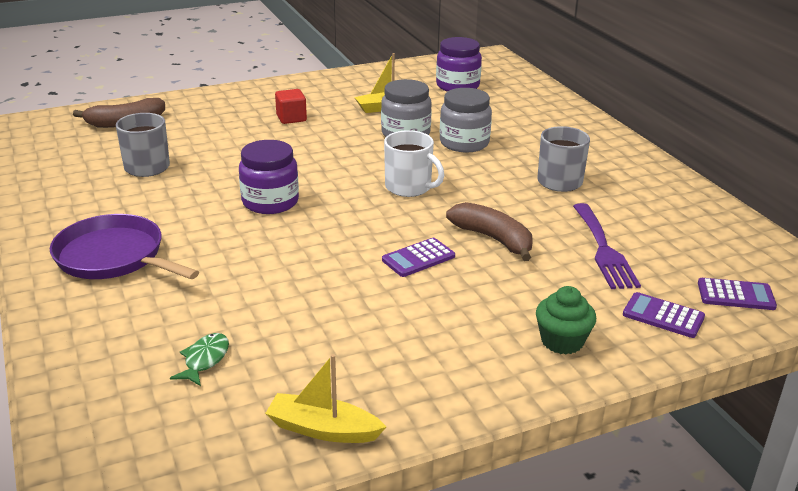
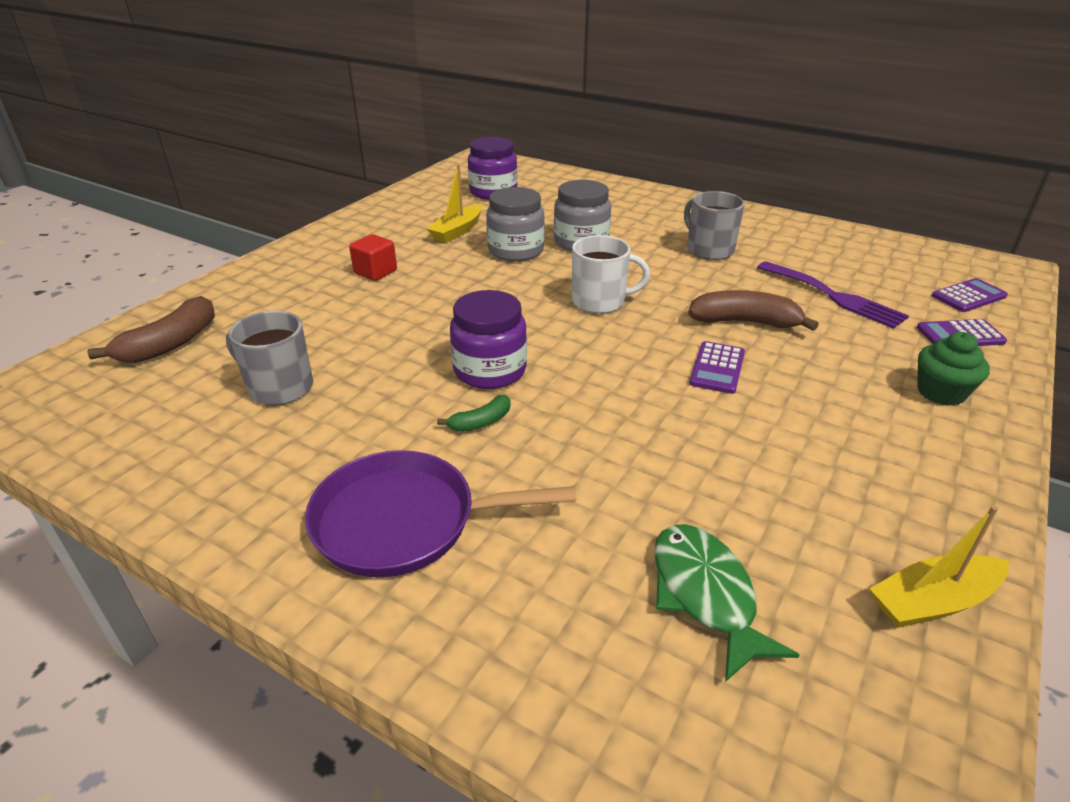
camera: 35 degrees left, 5 degrees up
green fish [170,333,229,386] -> green fish [654,524,799,682], size x1.63
none -> green banana [437,395,510,432]

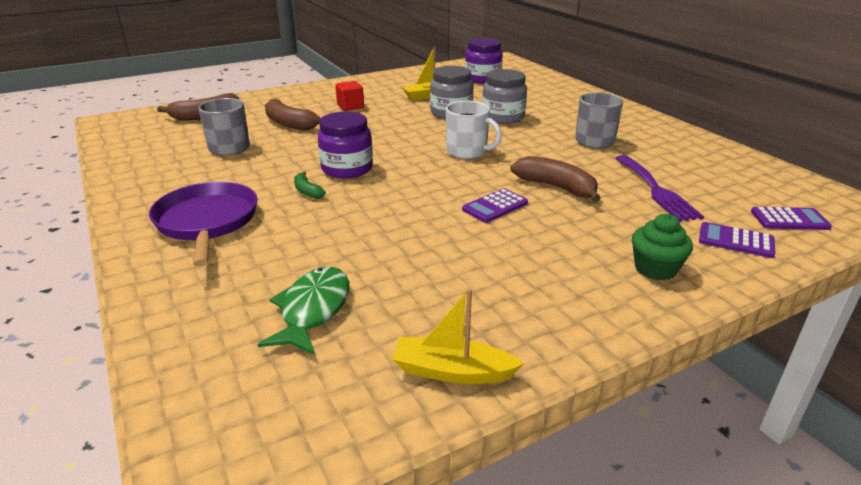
camera: 30 degrees right, 5 degrees down
purple pan [305,450,576,577] -> purple pan turned 45 degrees clockwise [149,182,257,266]
green banana [437,395,510,432] -> green banana turned 60 degrees clockwise [294,171,325,199]
none -> brown banana [265,99,320,130]

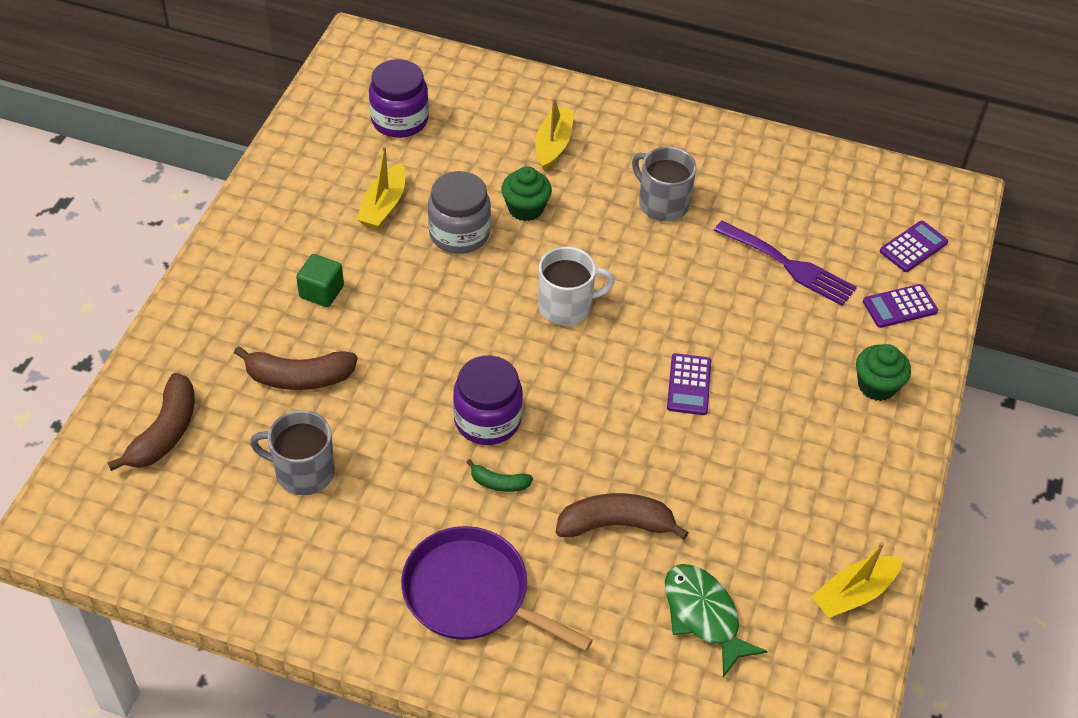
camera: 45 degrees left, 20 degrees up
red cube [336,81,364,111] -> green cube [296,254,344,307]
grey jar [482,69,527,124] -> green cupcake [501,166,552,221]
brown banana [510,156,601,202] -> brown banana moved to [556,493,689,540]
none -> yellow boat [535,98,574,171]

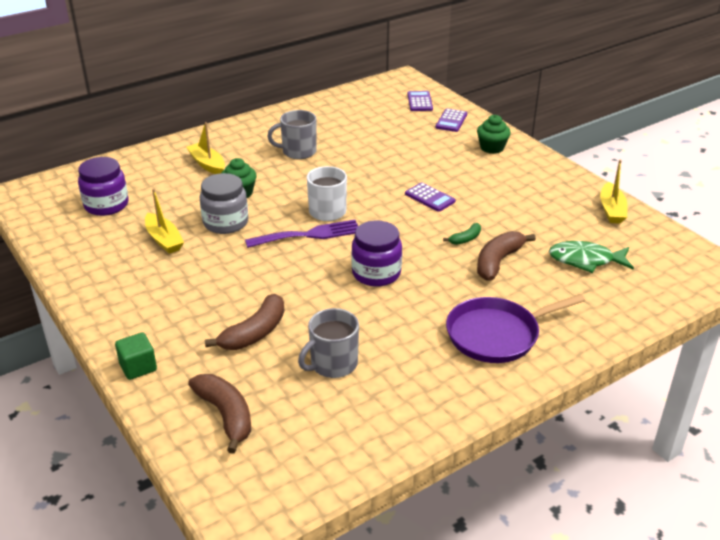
camera: 50 degrees left, 15 degrees down
green cube [296,254,344,307] -> green cube moved to [115,332,157,380]
green banana [466,459,533,492] -> green banana moved to [443,223,481,245]
purple fork [714,221,857,306] -> purple fork moved to [245,220,358,248]

